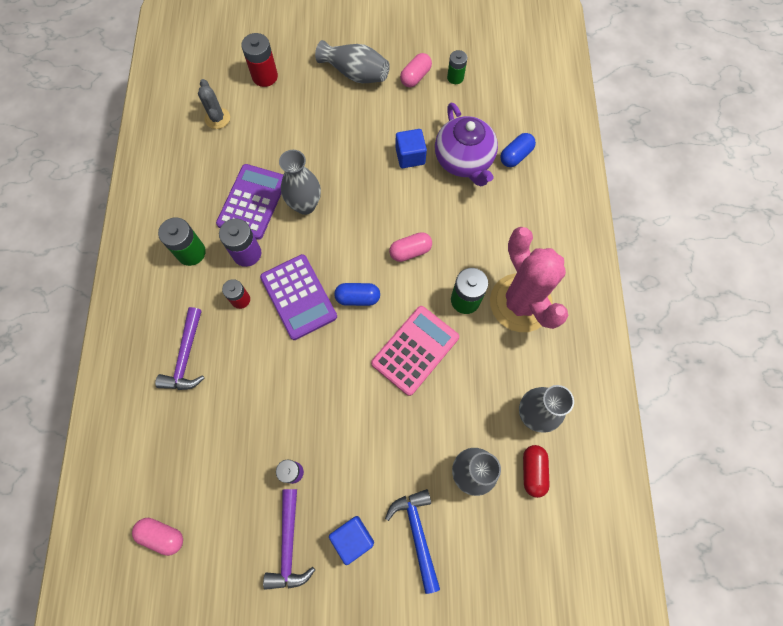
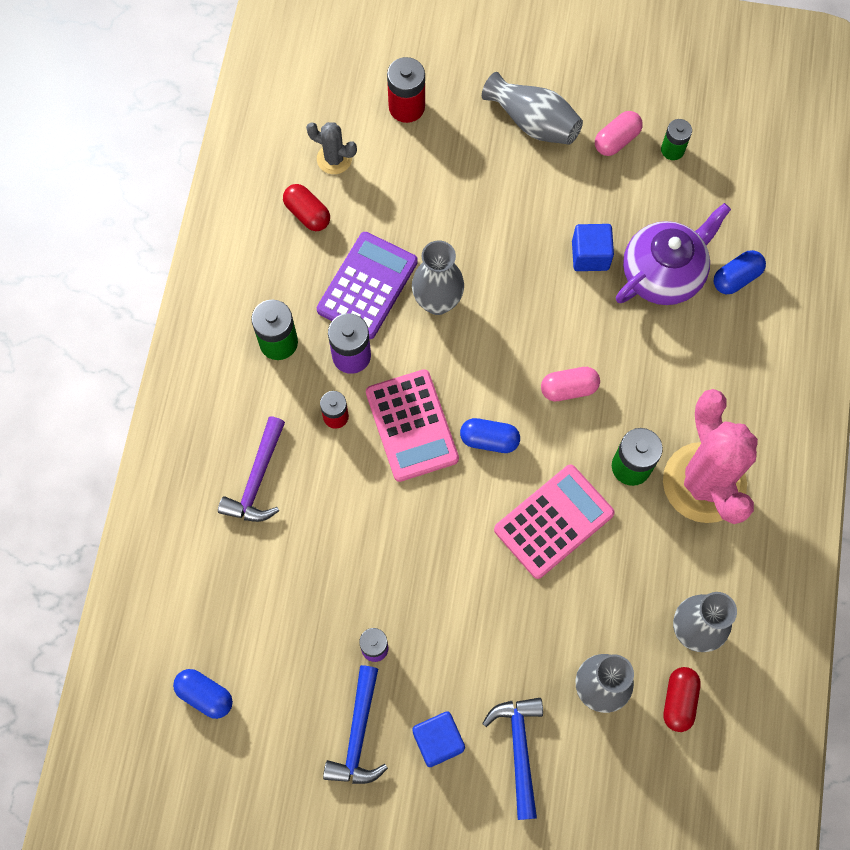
camera: 10 degrees right, 0 degrees up
pink capsule [132,518,183,556] -> blue capsule [173,669,233,719]
grey cactus [198,79,230,129] -> grey cactus turned 60 degrees counterclockwise [306,122,357,174]
purple calculator [260,254,337,340] -> pink calculator [366,369,459,482]
purple hammer [263,489,315,590] -> blue hammer [323,665,388,784]
purple teapot [435,103,498,187] -> purple teapot turned 120 degrees counterclockwise [616,203,731,305]
none -> red capsule [283,184,330,231]

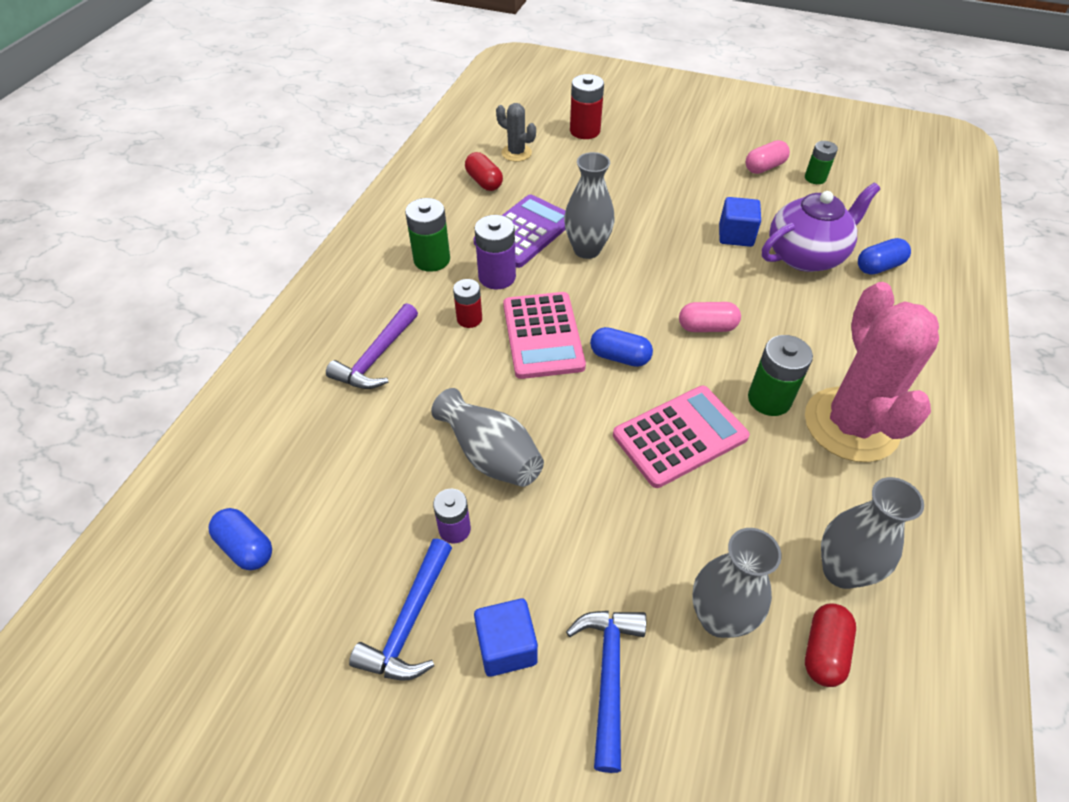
camera: 10 degrees right, 20 degrees down
grey vase [482,72,583,145] -> grey vase moved to [431,388,544,487]

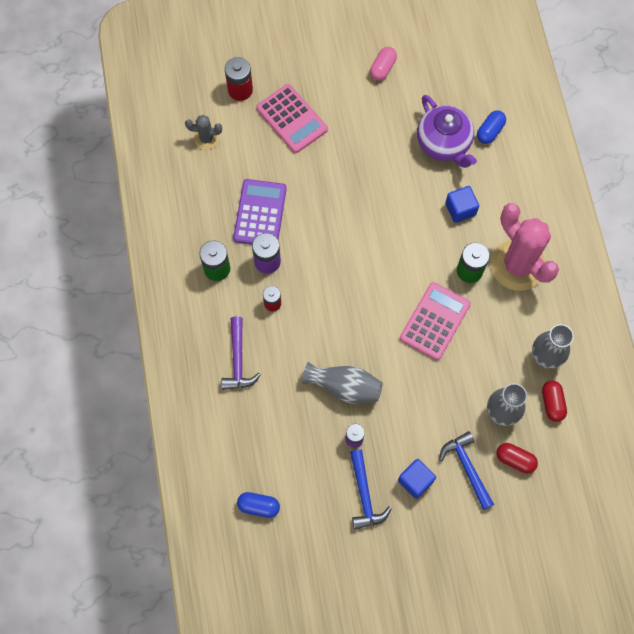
camera: 30 degrees left, 20 degrees up
red capsule [465,152,503,191] -> red capsule moved to [497,443,538,473]
pink calculator [503,292,586,379] -> pink calculator moved to [257,84,328,153]
grey vase [564,152,615,259] -> none
blue capsule [590,327,653,367] -> none
pink capsule [679,302,741,332] -> none
blue cube [719,197,761,247] -> blue cube moved to [445,186,479,223]
purple teapot [762,183,881,272] -> purple teapot turned 120 degrees clockwise [417,95,477,168]
green battery [805,141,838,184] -> none

